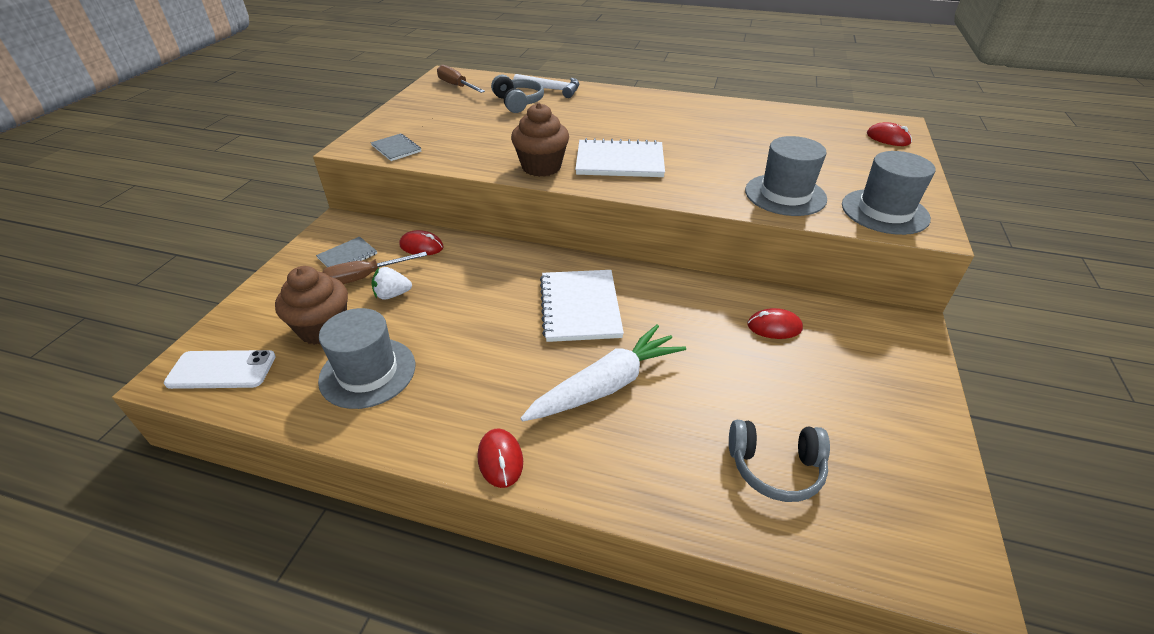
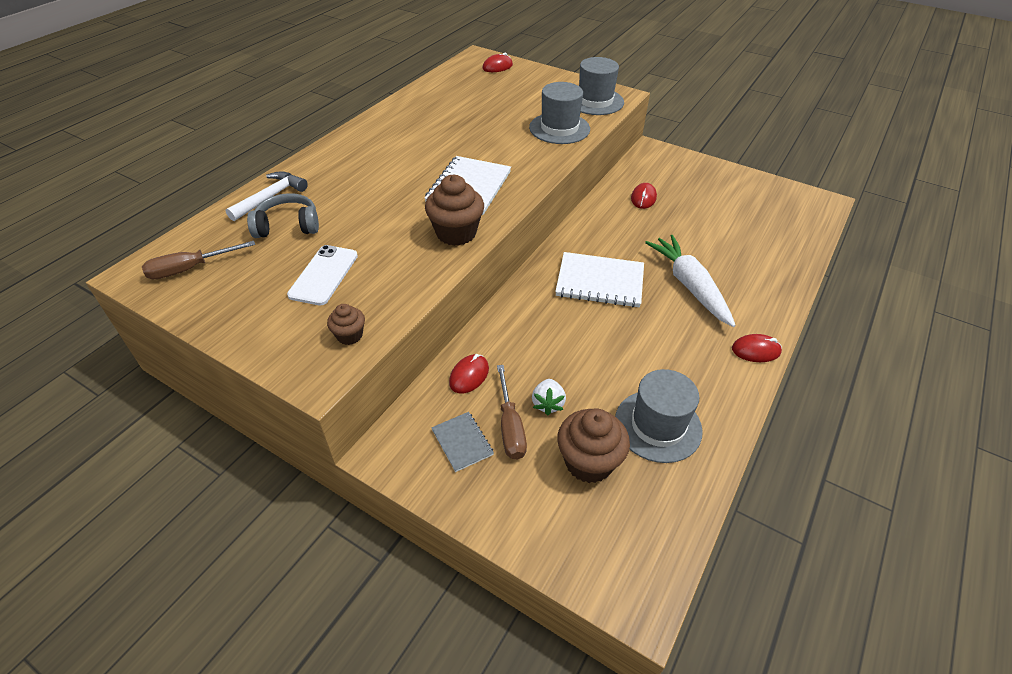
camera: 75 degrees left, 5 degrees up
white phone [164,350,276,389] -> white phone moved to [287,245,358,306]
grey notebook [371,133,421,161] -> brown cupcake [327,304,365,345]
grey headphones [729,420,830,502] -> none

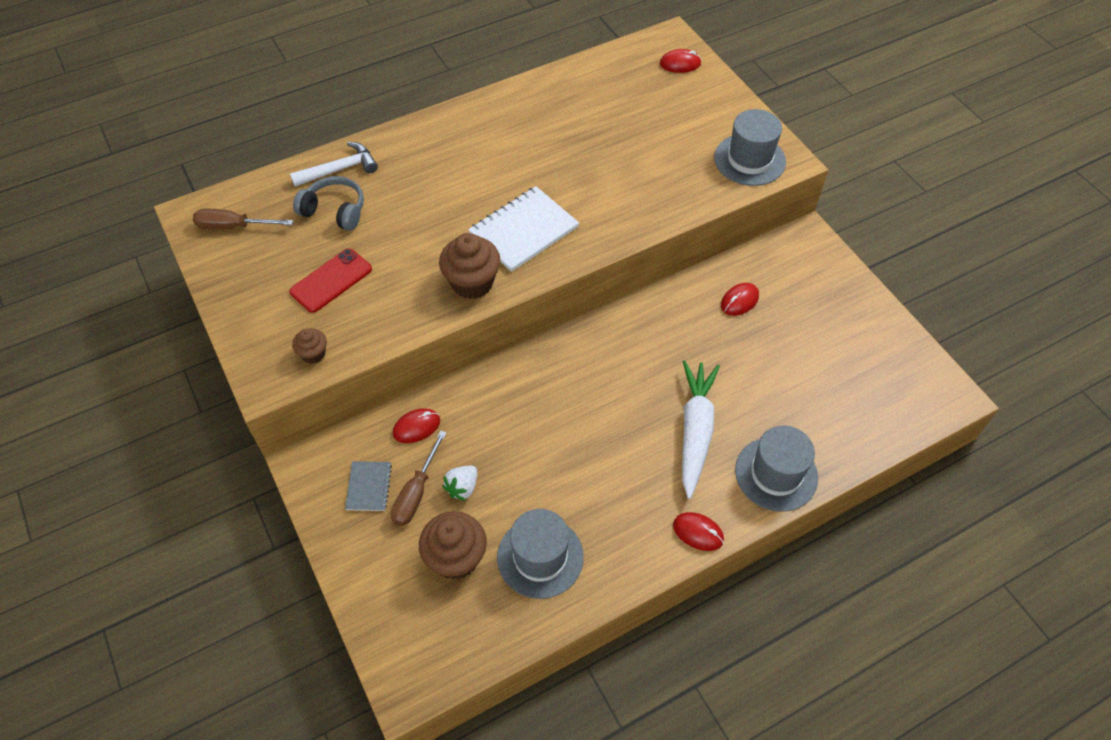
camera: 30 degrees right, 10 degrees up
white phone [287,245,358,306] -> red phone [289,248,372,313]
grey hat [529,82,590,144] -> grey hat moved to [735,426,818,511]
white notebook [555,252,644,308] -> none

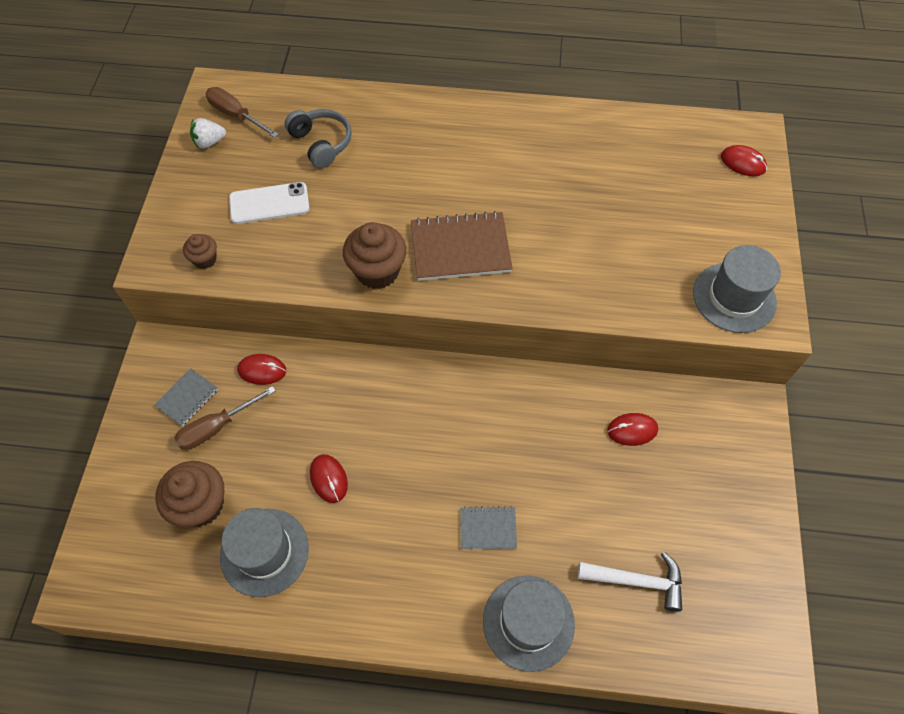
camera: 35 degrees right, 5 degrees up
red phone [289,248,372,313] -> white phone [229,182,310,224]
white hammer [290,142,378,187] -> white hammer moved to [577,552,682,612]
white strawberry [443,465,477,501] -> white strawberry moved to [190,118,226,149]
white notebook [468,186,579,272] -> brown notebook [411,211,513,281]
red mouse [673,512,724,551] -> red mouse moved to [310,454,348,503]
white carrot [682,360,720,499] -> grey notebook [460,506,517,549]

